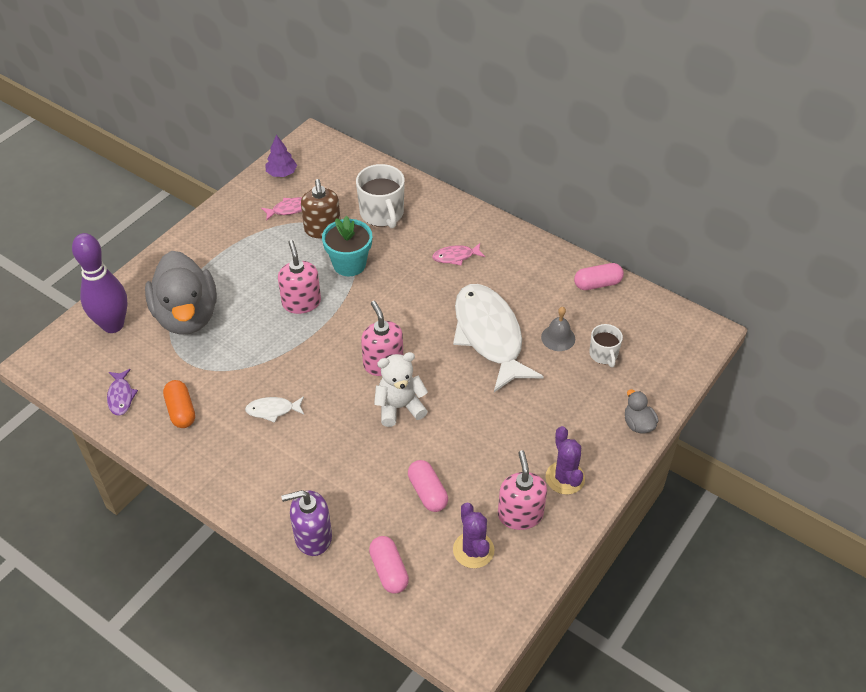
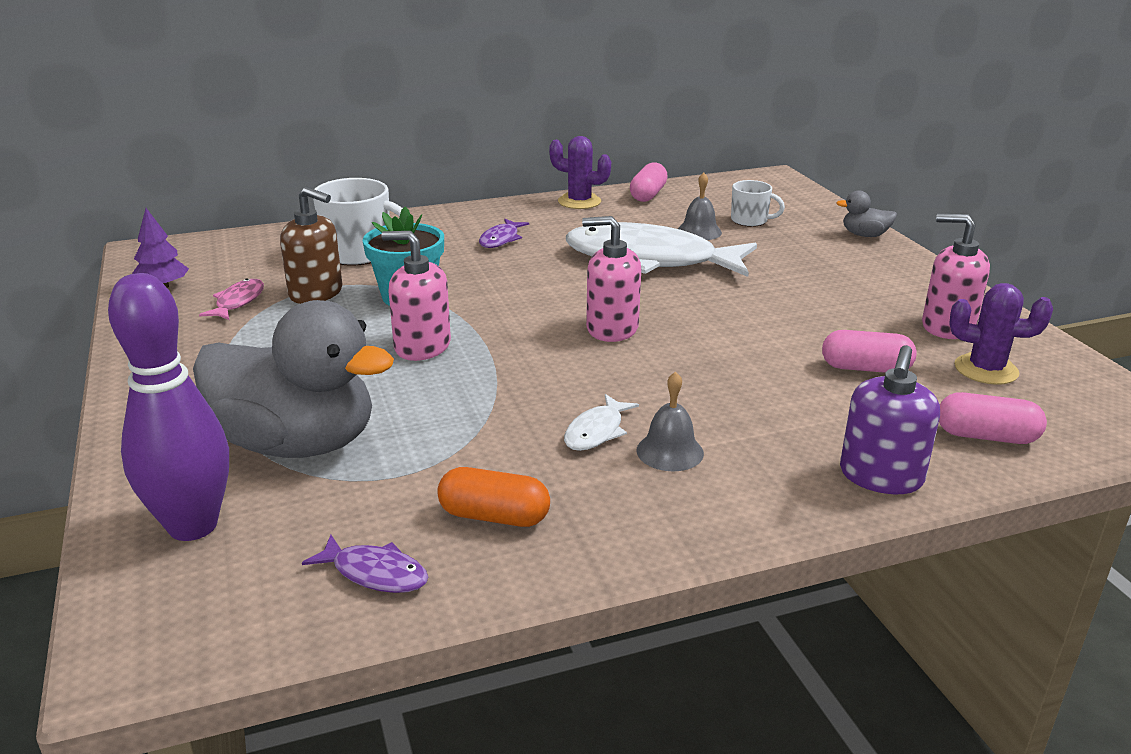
camera: 55 degrees left, 20 degrees down
white teddy bear [374,352,428,427] -> none
pink fish [432,243,485,266] -> purple fish [479,219,529,248]
purple cactus [546,426,585,495] -> purple cactus moved to [549,136,611,209]
none -> grey bell [636,371,704,471]

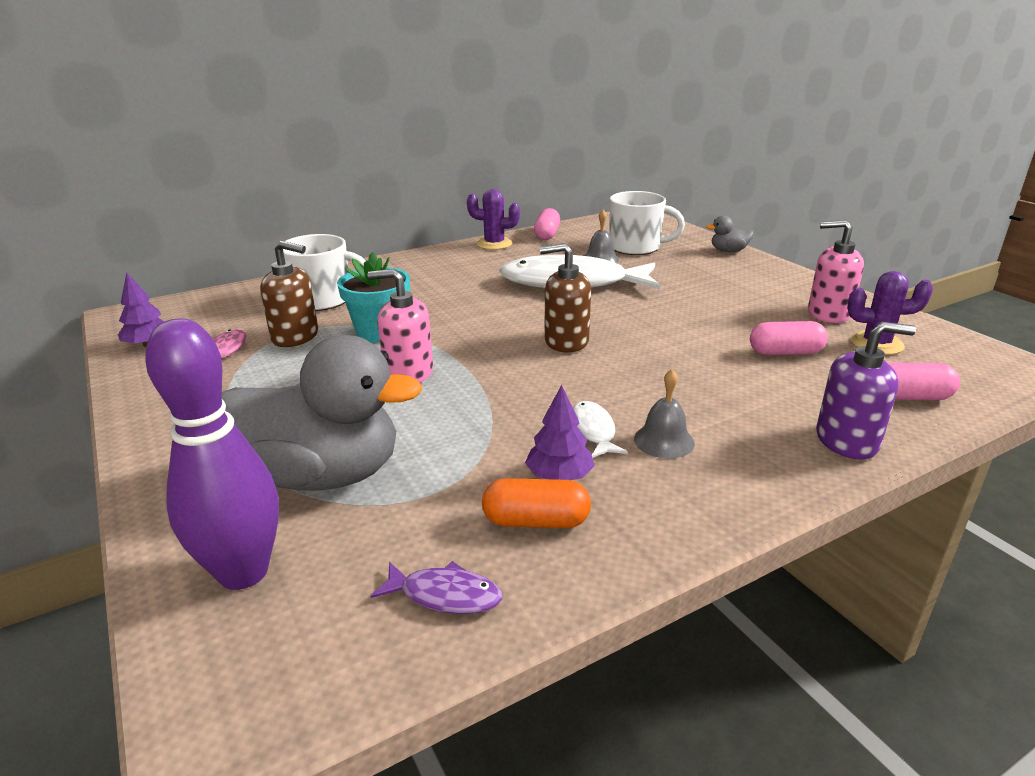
camera: 10 degrees left, 0 degrees up
purple fish [479,219,529,248] -> none
white fish [564,394,639,451] -> white fish turned 150 degrees clockwise [573,401,628,458]
pink soap dispenser [582,216,641,342] -> brown soap dispenser [540,243,591,353]
white mug [731,180,785,227] -> white mug [609,191,685,255], size x1.72
purple soap dispenser [840,345,940,494] -> purple soap dispenser turned 105 degrees counterclockwise [816,322,916,459]
none -> purple tree [525,385,595,480]

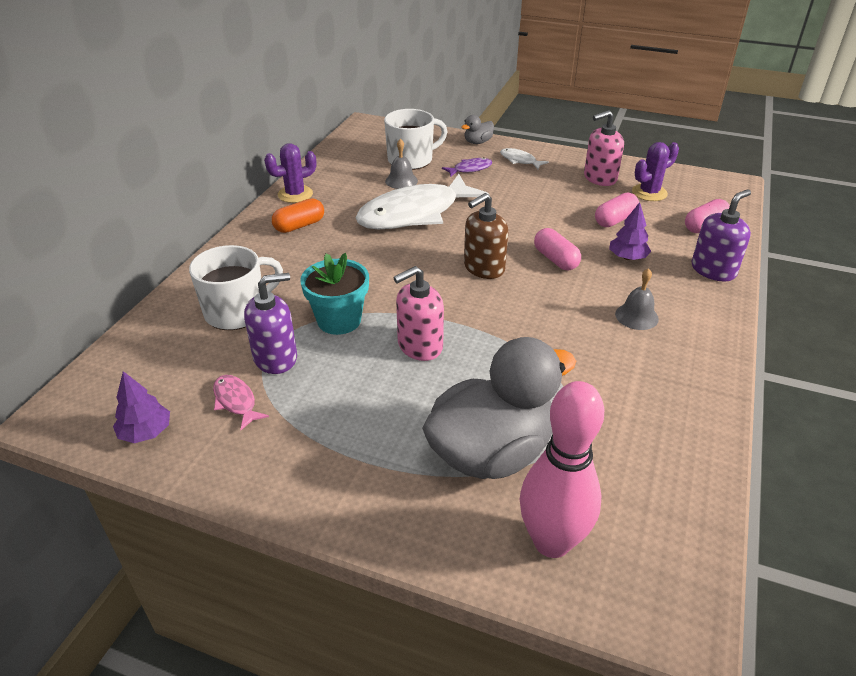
camera: 40 degrees left, 10 degrees up
purple bowling pin [145,318,279,590] -> pink bowling pin [520,381,604,558]
brown soap dispenser [260,241,318,347] -> purple soap dispenser [244,273,297,374]
purple fish [371,561,502,614] -> purple fish moved to [442,158,492,177]
orange capsule [482,478,591,528] -> orange capsule moved to [272,198,324,233]
purple tree [525,385,595,480] -> purple tree moved to [609,202,651,260]
pink capsule [534,208,560,240] -> pink capsule moved to [534,228,581,270]
white fish [573,401,628,458] -> white fish moved to [500,148,549,169]

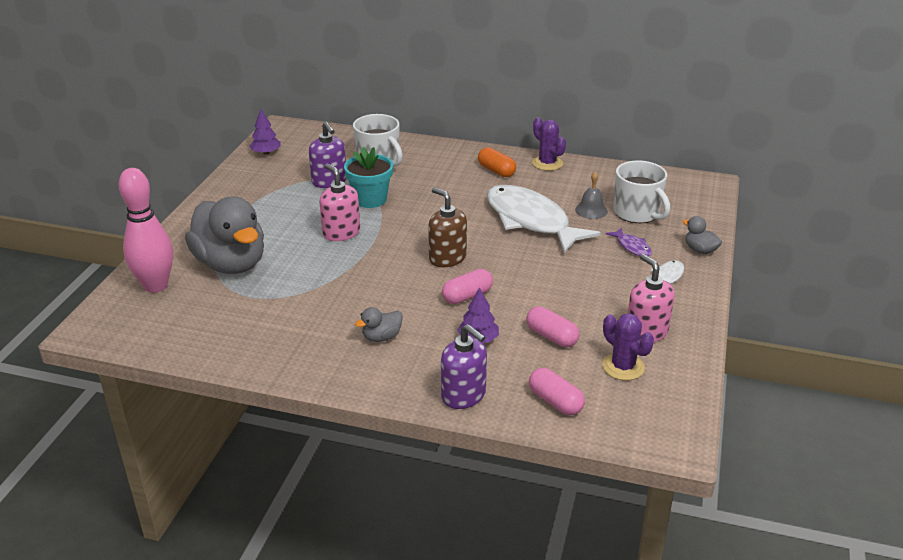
camera: 85 degrees right, 5 degrees down
pink fish [213,375,269,430] -> none
grey bell [615,268,659,330] -> grey duck [355,307,403,342]

